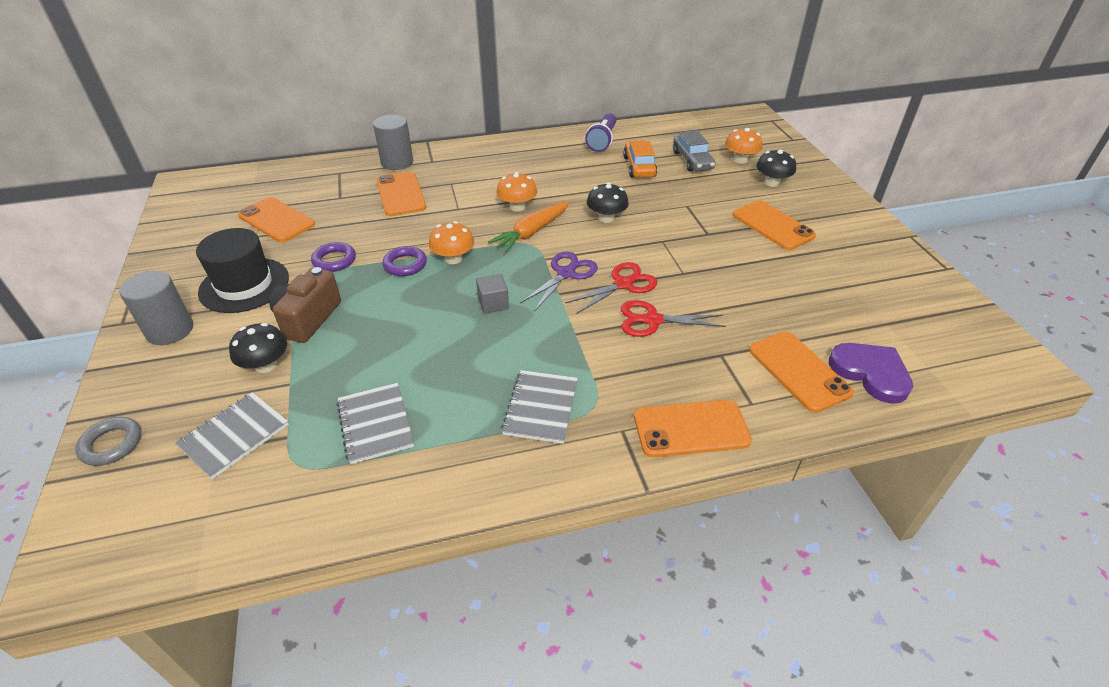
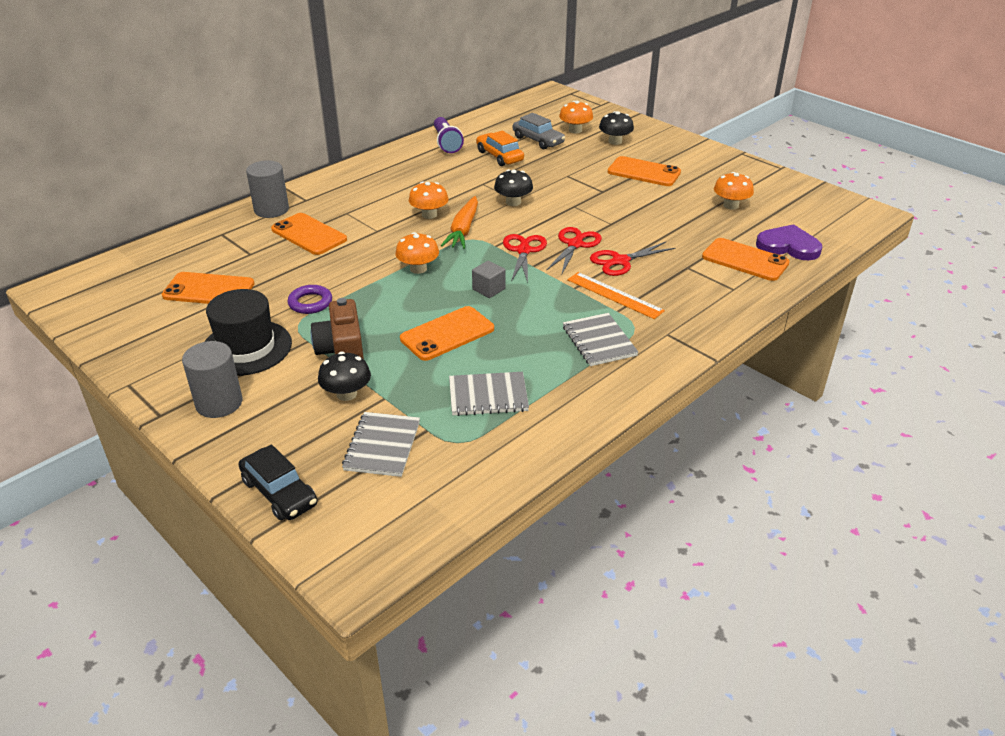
camera: 30 degrees left, 5 degrees down
grey ring [75,417,141,466] -> black car [239,444,317,520]
grey notebook [337,383,414,464] -> grey notebook turned 45 degrees counterclockwise [449,372,529,416]
purple ring [382,246,427,276] -> none
purple scissors [520,251,598,310] -> red scissors [503,234,547,283]
orange phone [634,400,752,457] -> orange phone moved to [400,306,494,361]
none -> orange ruler [567,272,665,319]
none -> orange mushroom [714,172,754,209]

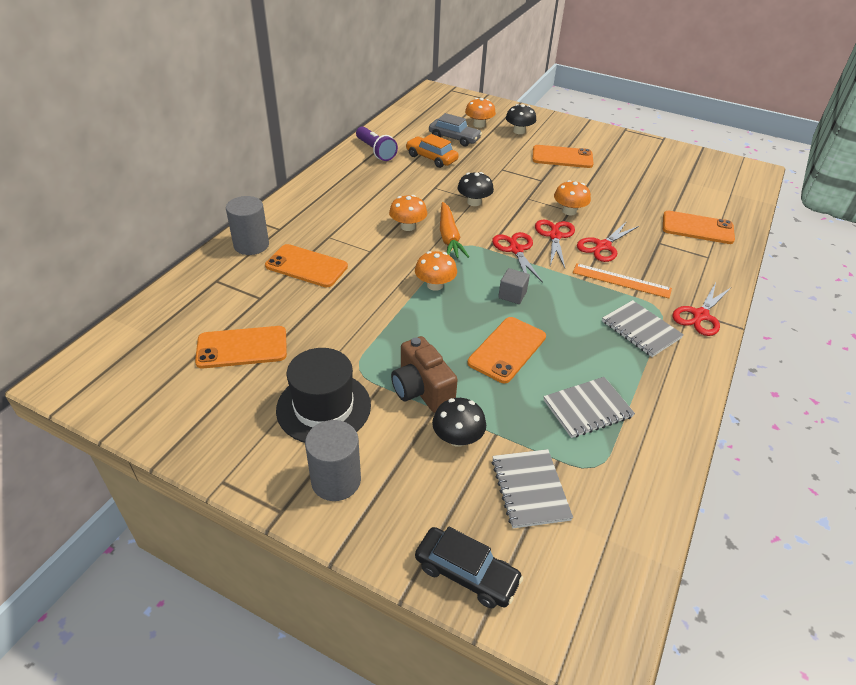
camera: 20 degrees left, 5 degrees up
purple ring [287,285,332,314] -> none
orange mushroom [714,172,754,209] -> orange mushroom moved to [554,180,591,215]
purple heart [756,224,822,260] -> none
none -> red scissors [672,283,731,336]

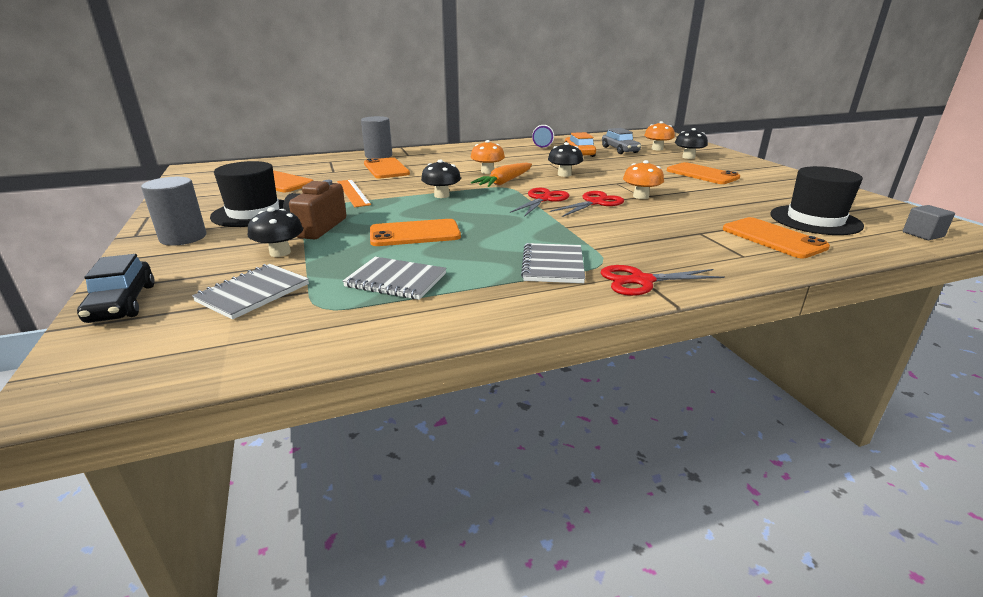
camera: 45 degrees right, 15 degrees down
orange mushroom [415,251,457,291] -> black mushroom [421,160,461,198]
grey cube [498,268,530,304] -> grey cube moved to [903,205,955,240]
orange ruler [573,263,672,298] -> orange ruler moved to [337,179,371,207]
red scissors [577,221,639,262] -> none
none -> black hat [771,166,864,235]

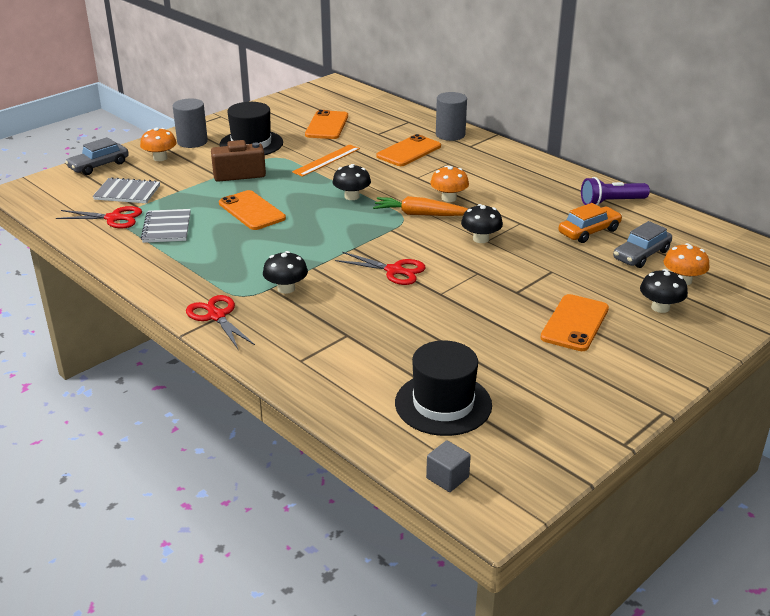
camera: 65 degrees right, 5 degrees up
black car [77,254,155,323] -> grey car [65,137,129,175]
black mushroom [248,207,303,257] -> black mushroom moved to [263,251,308,294]
red scissors [510,188,569,217] -> red scissors moved to [56,206,142,228]
grey notebook [521,243,585,283] -> none
orange mushroom [623,160,664,199] -> orange mushroom moved to [140,128,177,161]
orange phone [722,217,830,258] -> none

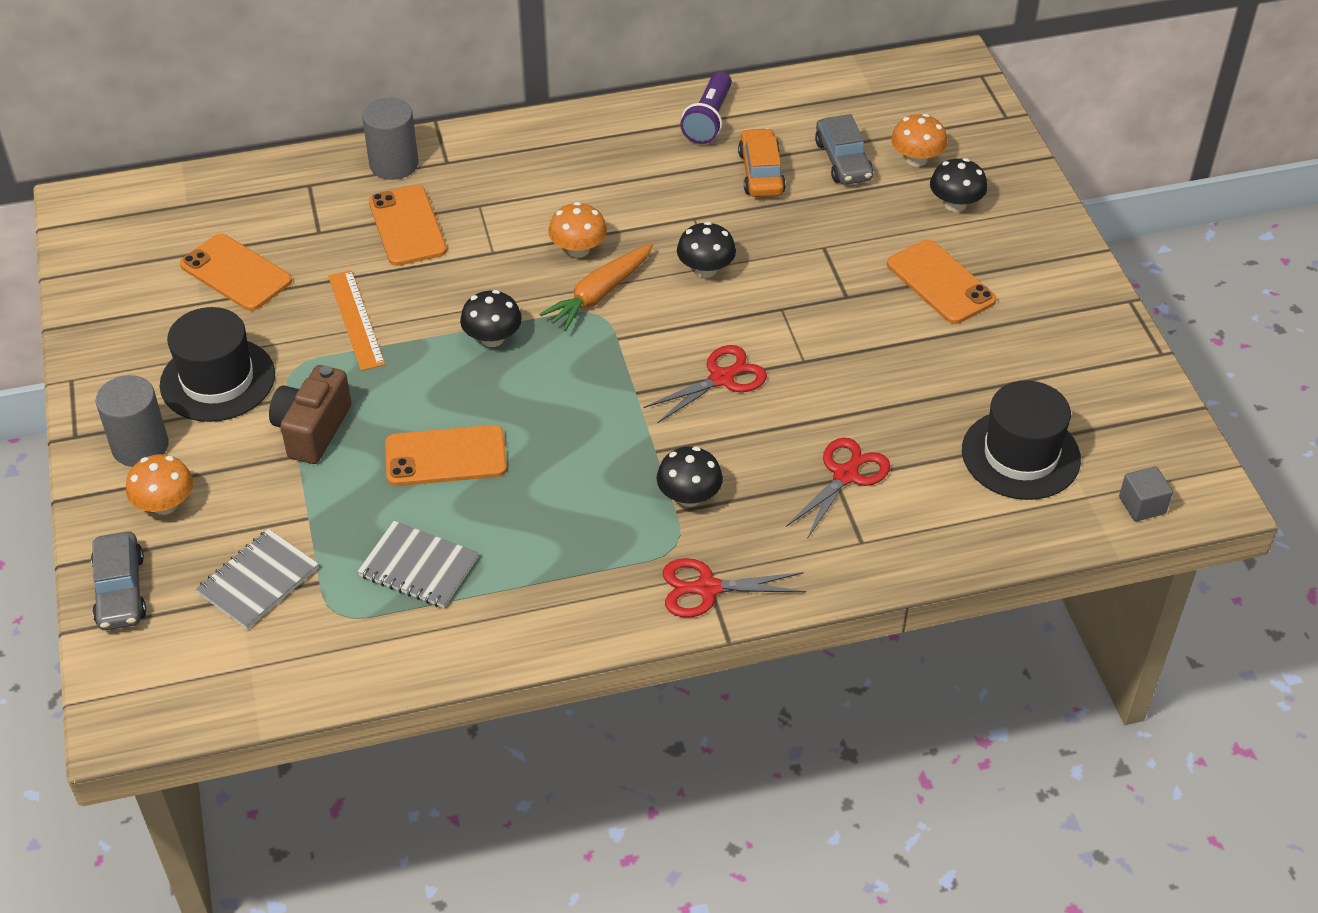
camera: 60 degrees left, 15 degrees up
red scissors [56,206,142,228] -> red scissors moved to [786,438,890,539]

